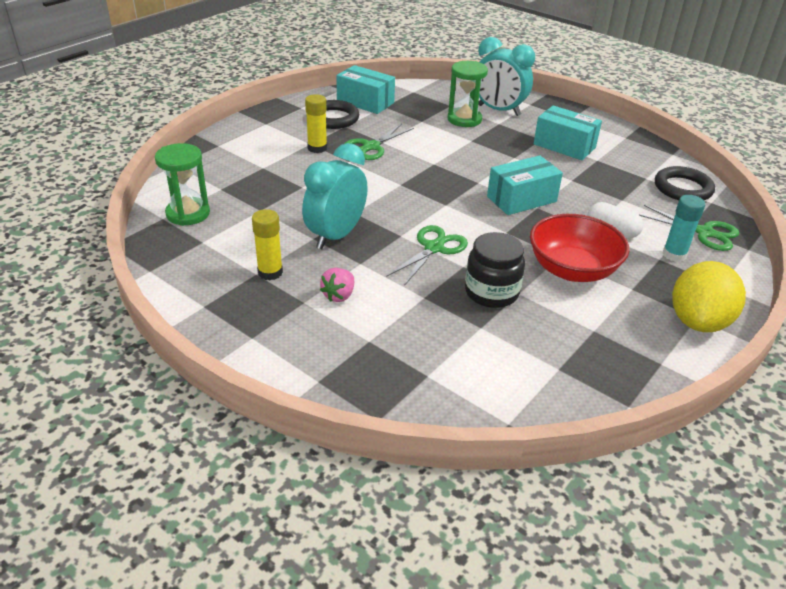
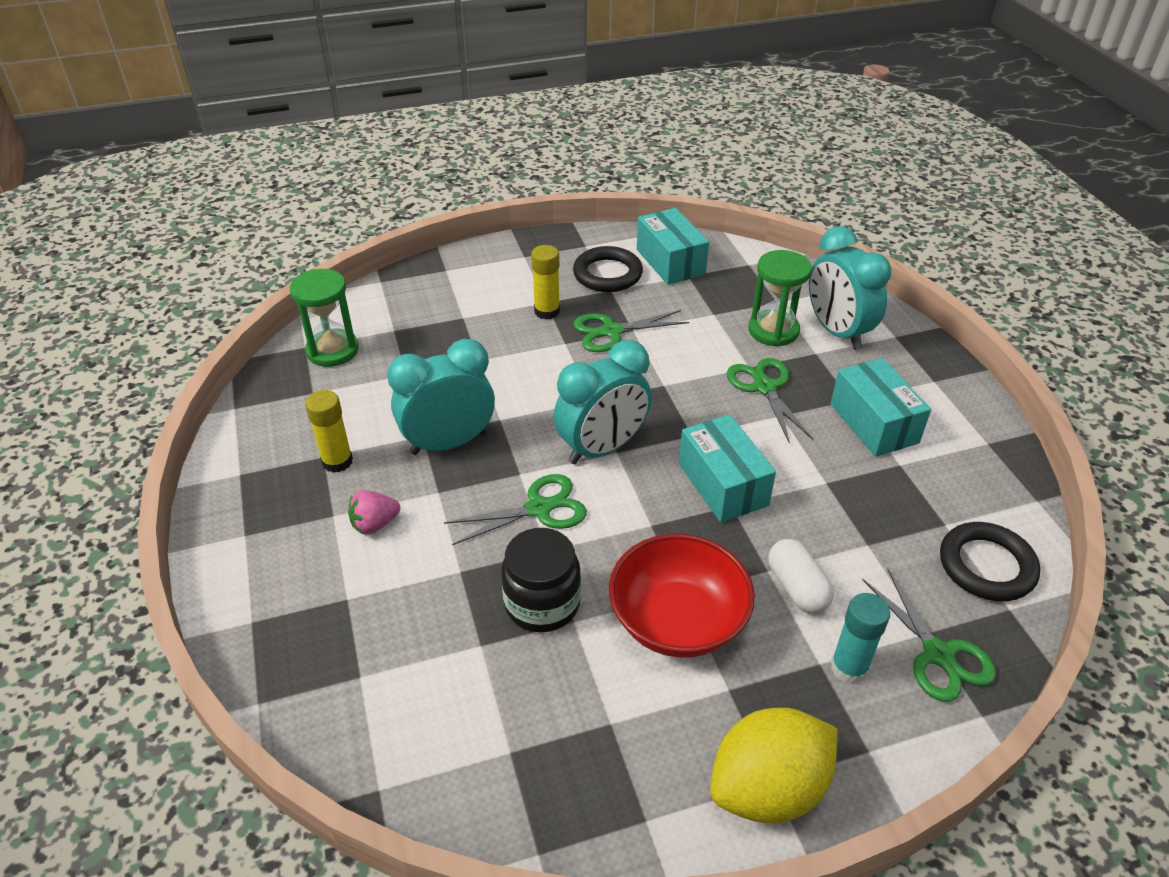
camera: 35 degrees right, 5 degrees up
turquoise box [487,156,563,215] -> turquoise box turned 60 degrees clockwise [679,414,776,523]
none -> turquoise clock [554,340,652,464]
none -> green scissors [727,358,813,444]

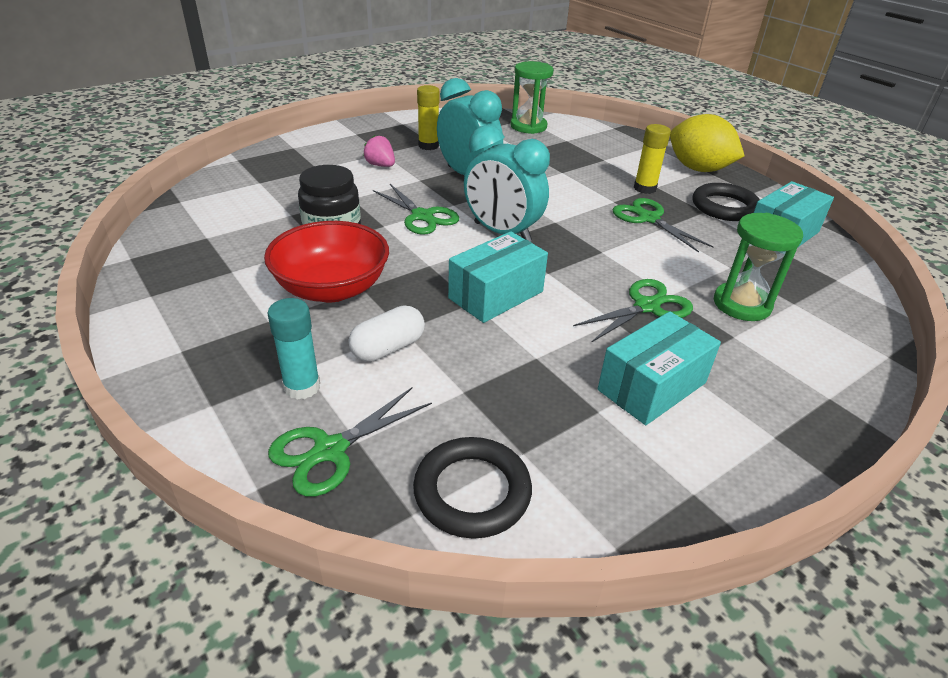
camera: 70 degrees right, 5 degrees down
yellow lemon [710,708,838,823] -> yellow lemon moved to [670,114,745,172]
turquoise clock [809,226,891,350] -> none

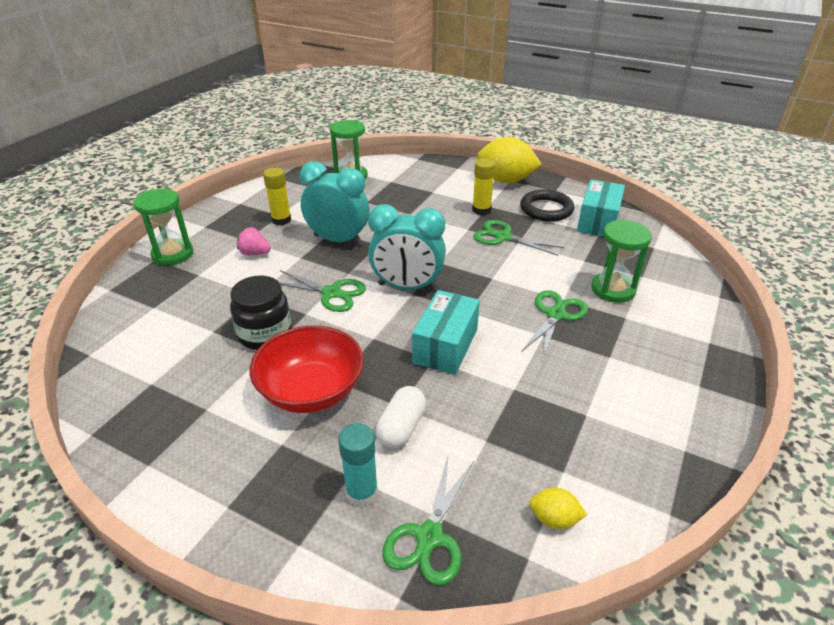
camera: 25 degrees left, 0 degrees up
black ring [413,437,532,539] -> yellow lemon [529,488,587,529]
turquoise box [598,311,721,425] -> none
none -> green hourglass [133,189,193,265]

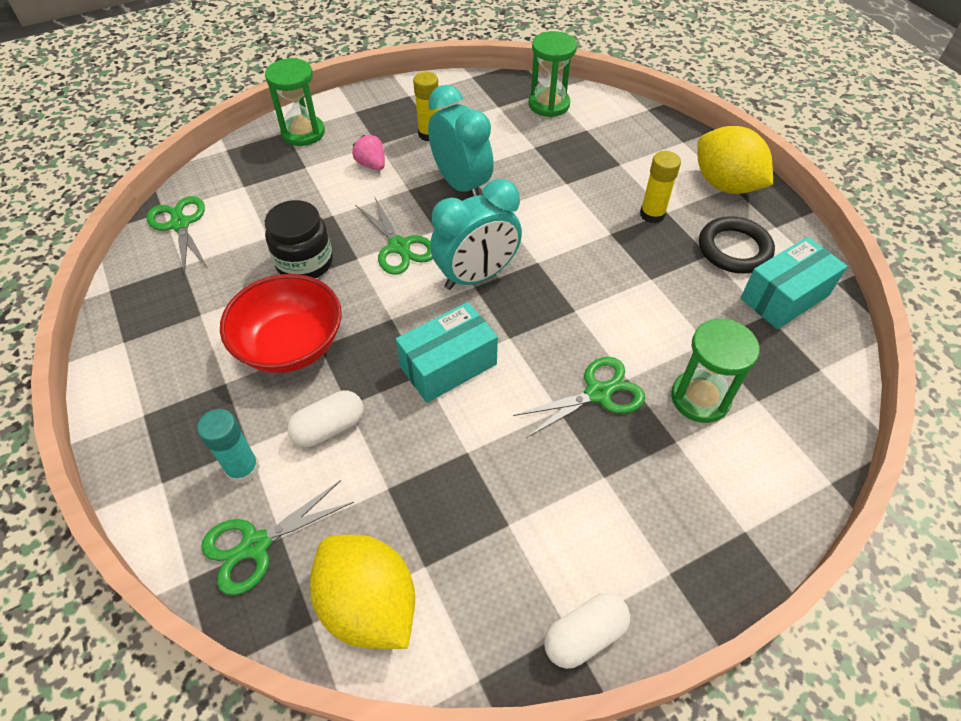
camera: 35 degrees right, 15 degrees up
turquoise clock [368,204,446,291] -> turquoise clock turned 75 degrees counterclockwise [430,179,522,290]
green scissors [473,220,564,256] -> green scissors moved to [147,196,209,276]
yellow lemon [529,488,587,529] -> yellow lemon [310,534,415,649], size x2.17
none -> white capsule [544,593,630,669]

